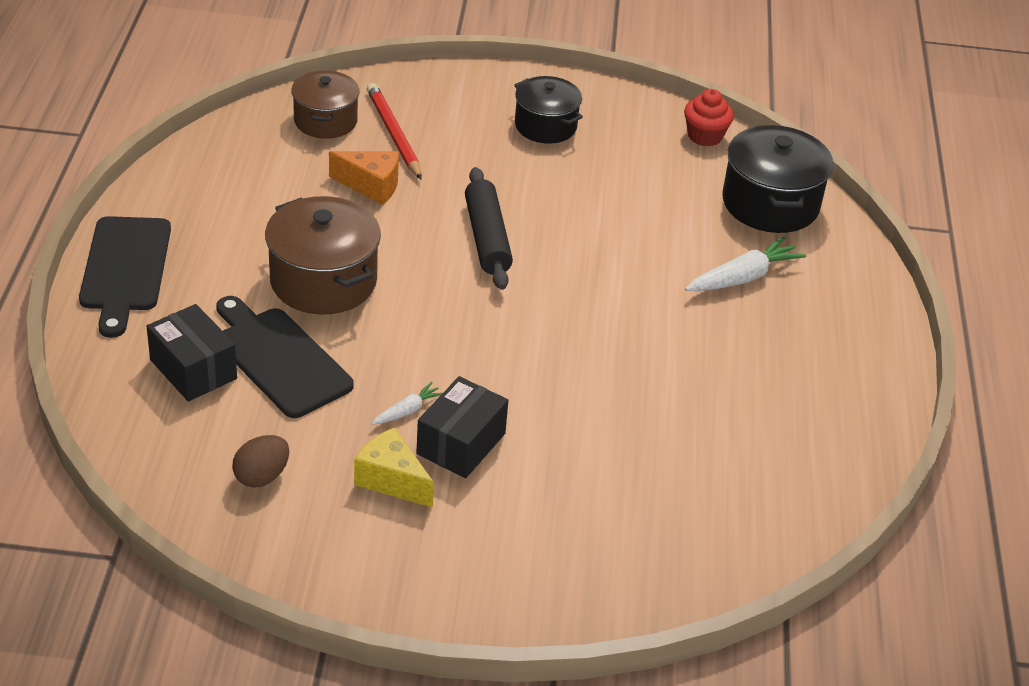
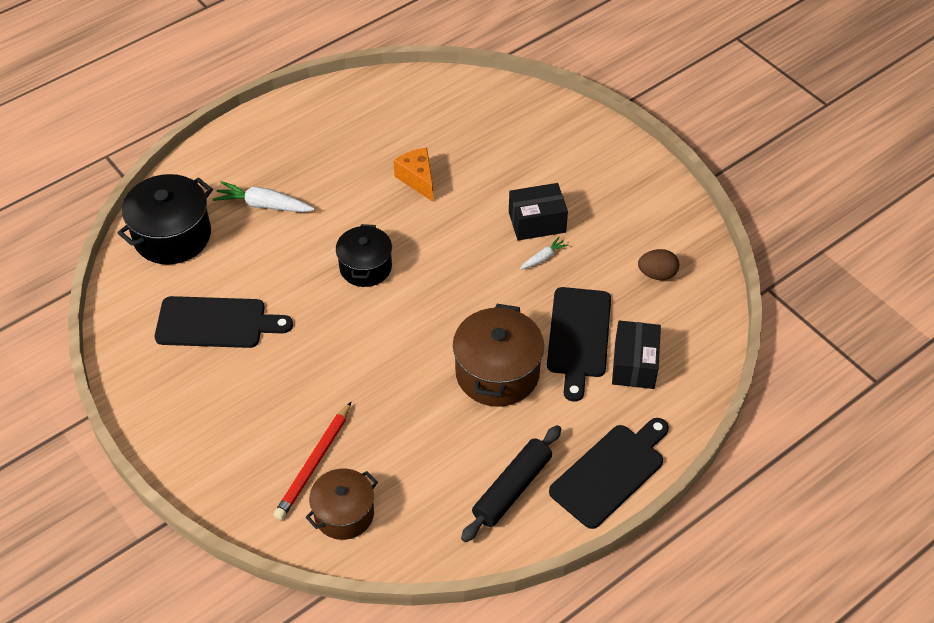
camera: 130 degrees left, 10 degrees up
orange cheese [329,151,399,205] -> orange cheese moved to [394,148,433,202]
yellow cheese [354,427,434,508] -> none
white carrot [371,382,443,425] -> white carrot turned 135 degrees clockwise [520,237,568,270]
black rolling pin [465,167,513,290] -> black rolling pin moved to [461,425,561,542]
black pot [514,76,583,144] -> black pot moved to [336,224,392,287]
red cupcake [684,89,734,146] -> none
none -> black cutting board [155,296,293,348]

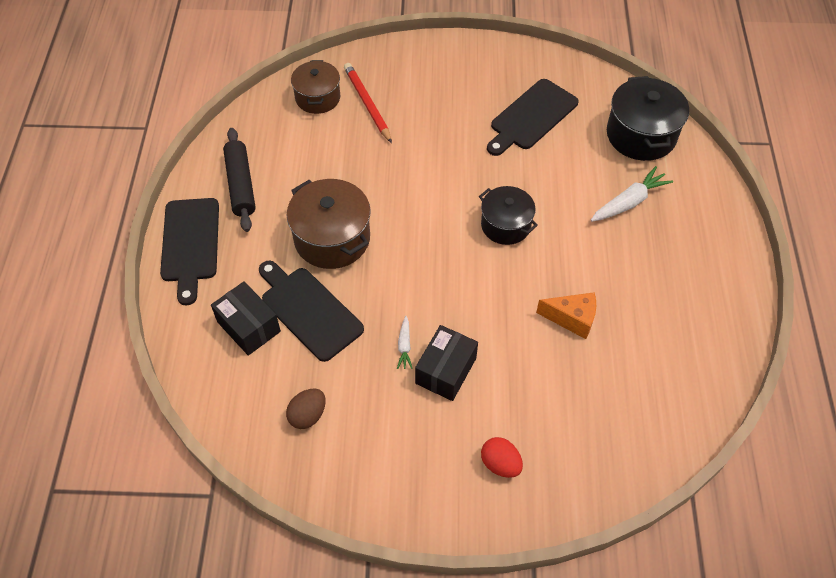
camera: 130 degrees right, 5 degrees up
none -> red egg [481,437,523,478]

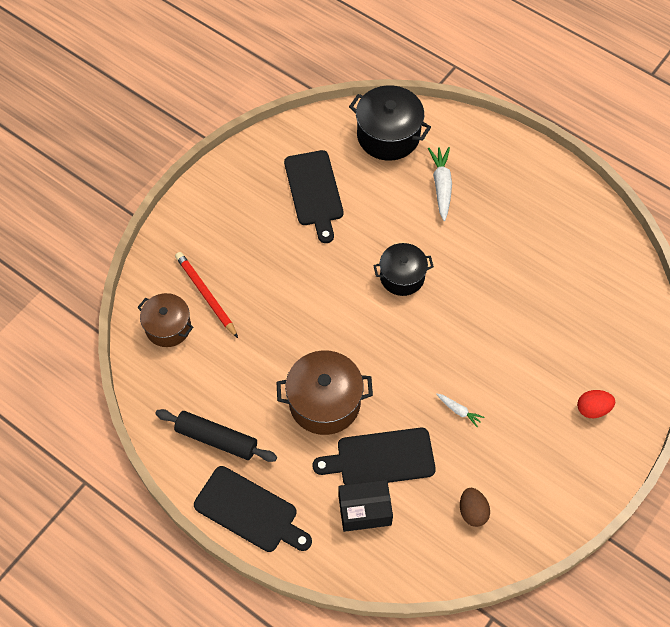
camera: 55 degrees left, 5 degrees up
red pencil [344,63,392,143] -> red pencil turned 45 degrees clockwise [175,252,238,338]
black box [415,325,478,401] -> none
orange cheese [536,292,596,339] -> none

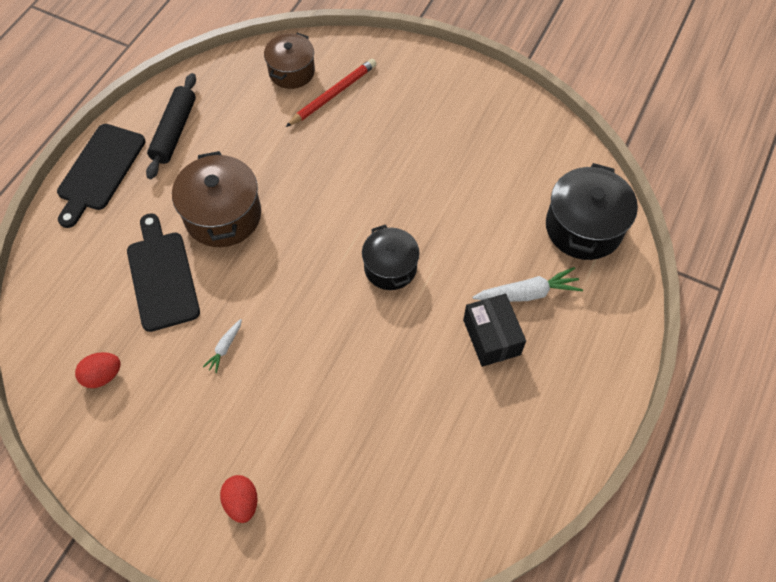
camera: 80 degrees right, 0 degrees up
black cutting board [284,150,343,243] -> none
black box [338,480,393,532] -> black box moved to [463,294,526,367]
brown egg [460,488,490,527] -> red egg [75,352,121,388]

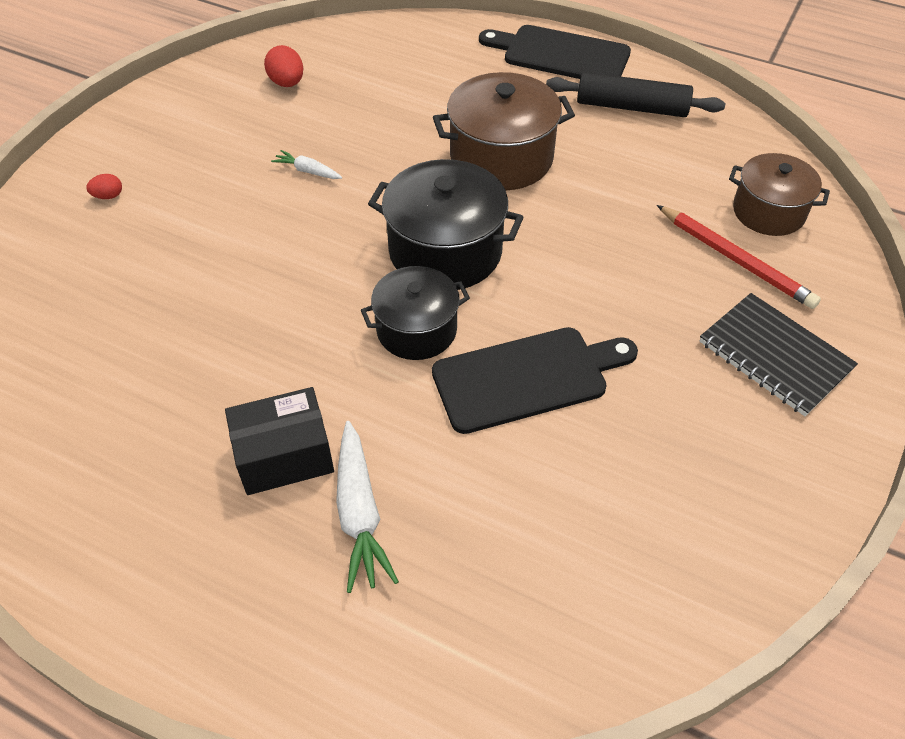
camera: 90 degrees right, 10 degrees down
black cutting board [127,213,200,332] -> black cutting board moved to [432,327,638,434]
red egg [220,475,257,523] -> red egg [86,174,122,199], size x0.60
black pot [546,163,638,260] -> black pot moved to [368,159,524,290]
none -> black notebook [700,293,858,416]

